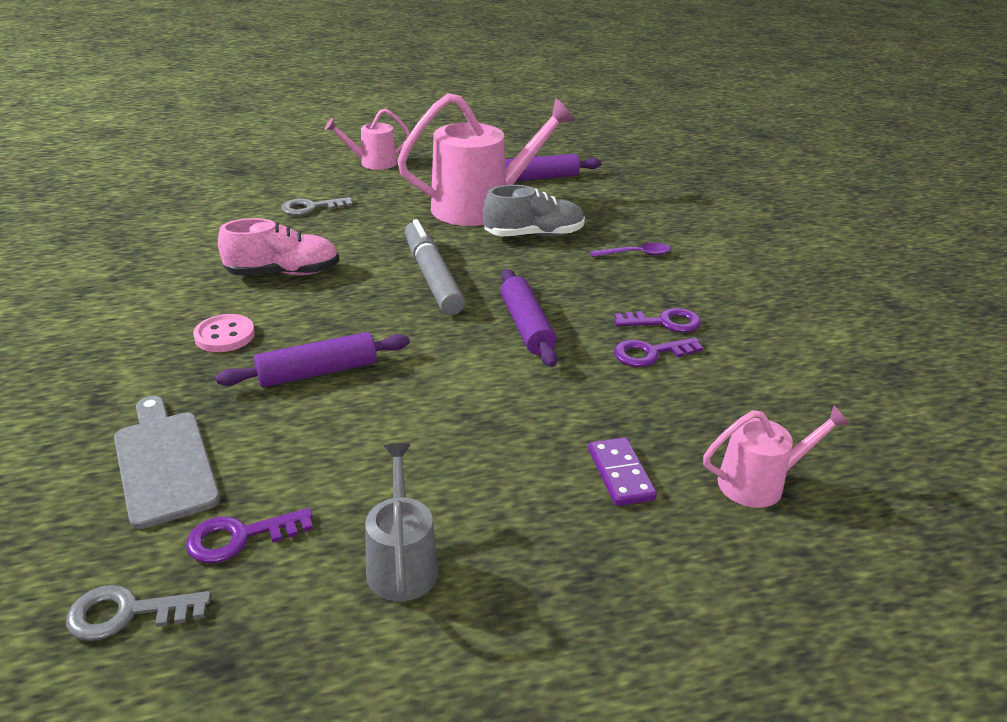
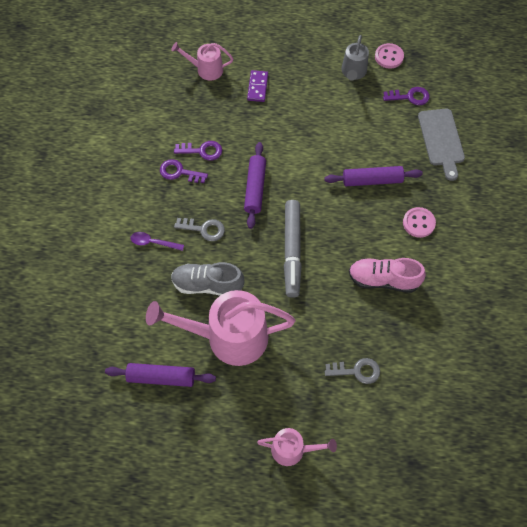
camera: 160 degrees left, 30 degrees up
grey key [66,585,211,641] -> grey key moved to [174,218,225,241]
none -> pink button [375,43,404,69]

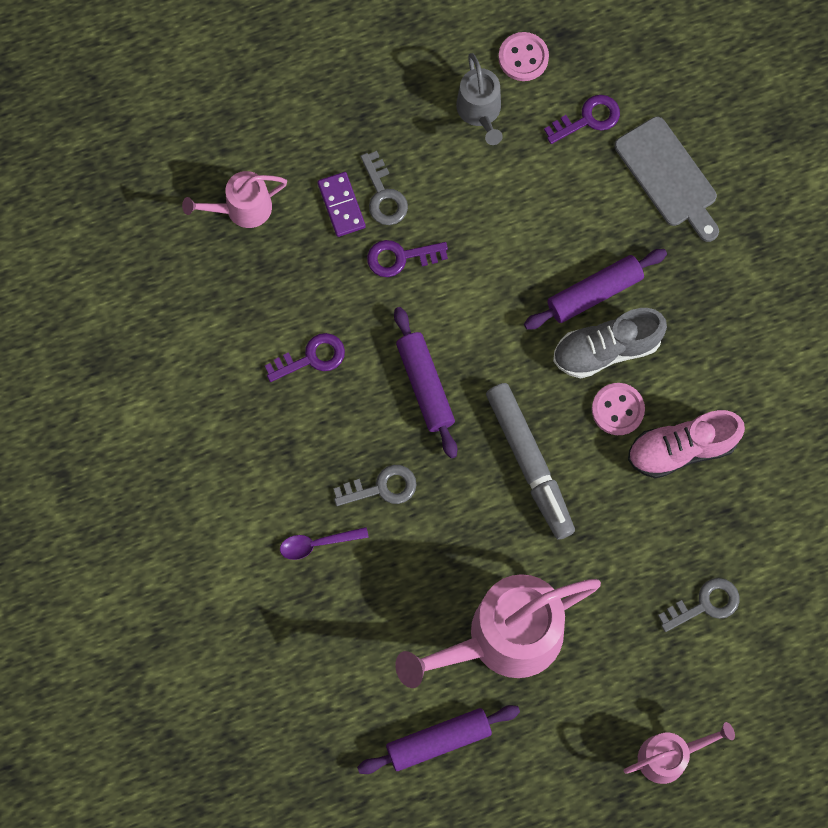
camera: 25 degrees left, 10 degrees up
purple key [160,159,208,183] -> purple key moved to [367,240,448,277]
grey shoe [171,262,245,296] -> grey shoe moved to [553,308,667,378]
pink button [403,207,436,238] -> pink button moved to [592,383,645,435]
none -> grey key [361,151,408,225]

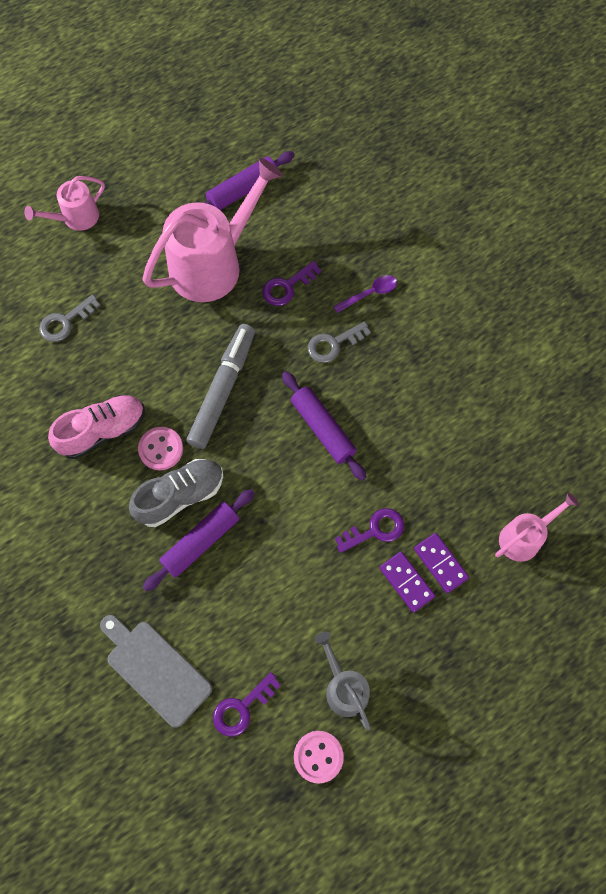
camera: 165 degrees right, 5 degrees down
purple key [265,333,345,382] -> purple key moved to [262,261,321,306]
grey key [361,151,408,225] -> purple domino [379,552,435,613]
grey marker [486,383,575,540] -> grey marker turned 60 degrees clockwise [187,324,255,449]

